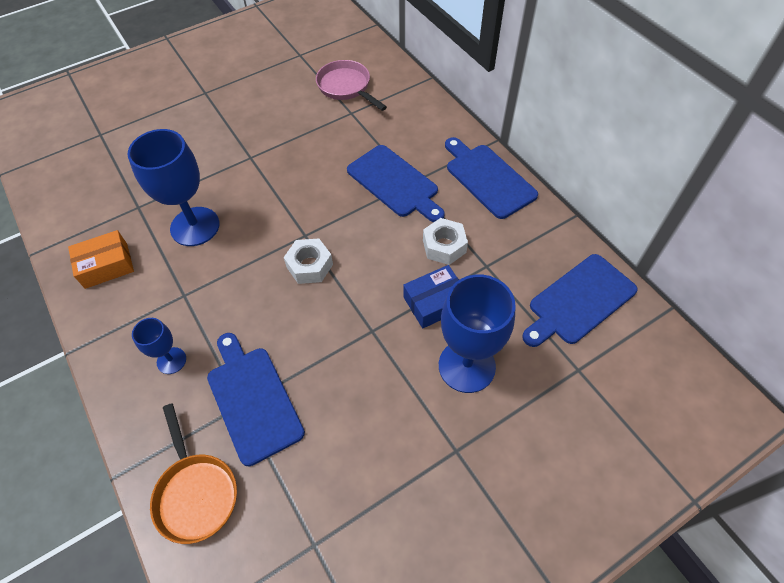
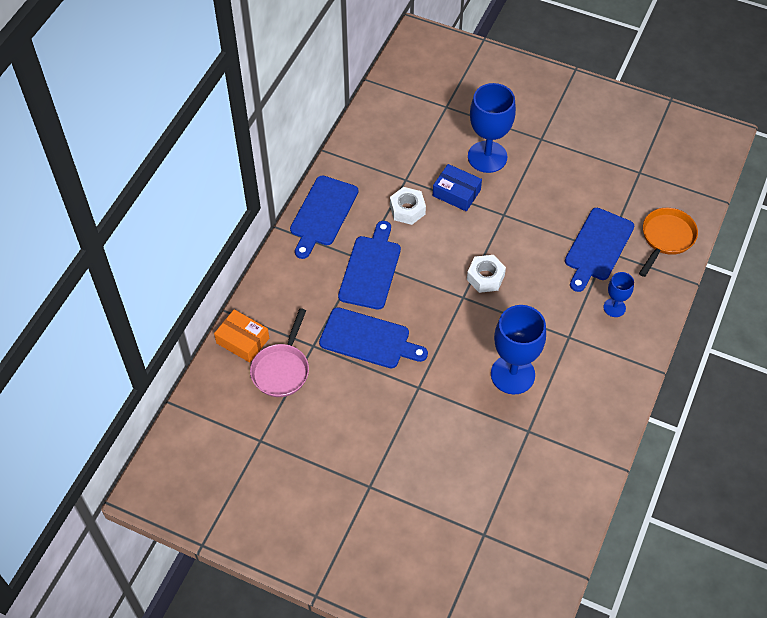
camera: 125 degrees left, 0 degrees up
orange box [68,230,134,289] -> orange box moved to [214,309,269,363]
blue cutting board [522,254,638,347] -> blue cutting board moved to [319,307,428,368]

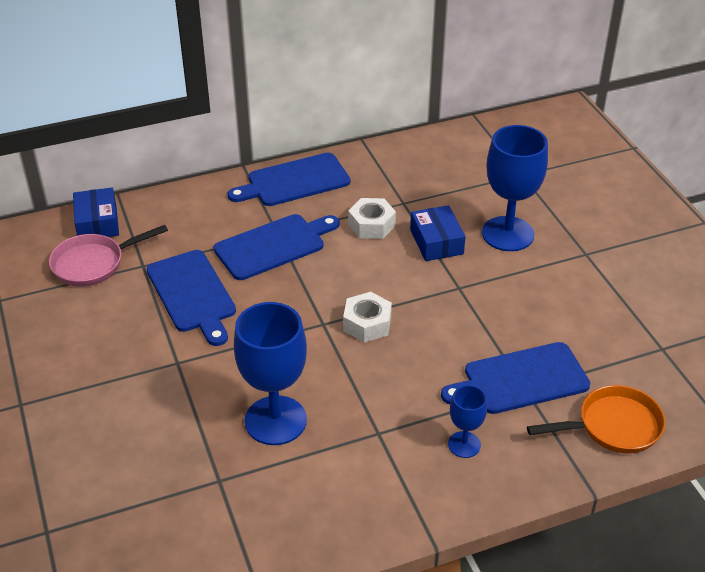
camera: 45 degrees right, 15 degrees down
orange box [214,309,269,363] -> blue box [73,188,119,237]

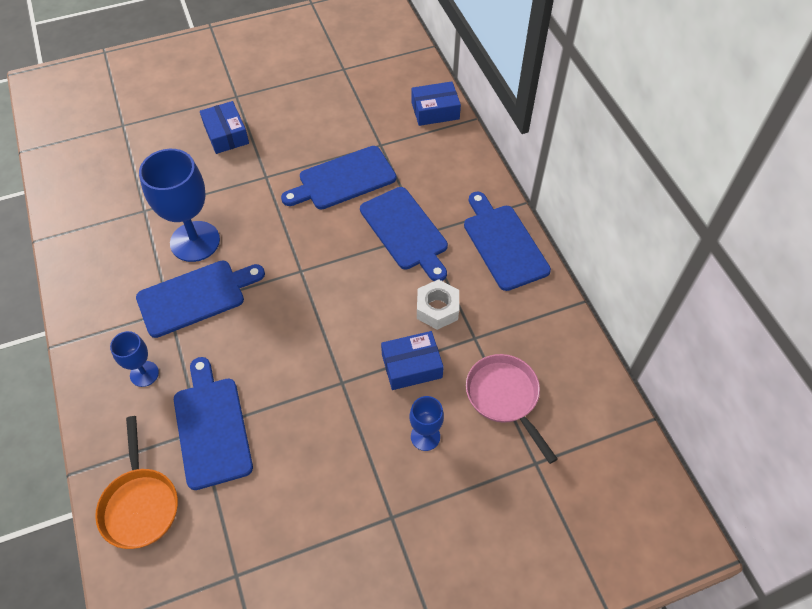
camera: 90 degrees right, 15 degrees up
pink pan [49,225,168,287] -> pink pan moved to [466,354,557,464]
white nut [343,292,392,342] -> none
blue goblet [482,125,548,251] -> blue goblet [410,396,444,451], size x0.52
none -> blue cutting board [136,260,265,338]
none -> blue box [200,101,249,154]

